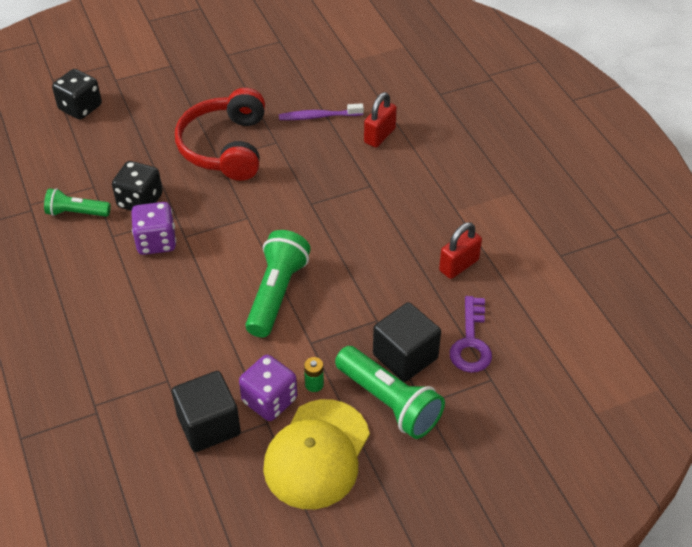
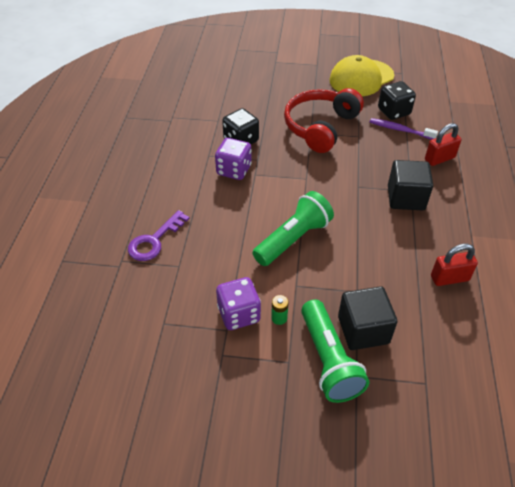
camera: 30 degrees right, 0 degrees up
green flashlight [44,188,111,217] -> none
black dice [52,69,102,120] -> black dice moved to [378,81,416,120]
black cube [172,371,241,452] -> black cube moved to [388,160,433,211]
yellow cap [263,399,370,509] -> yellow cap moved to [329,55,394,96]
purple key [450,296,492,373] -> purple key moved to [128,210,190,261]

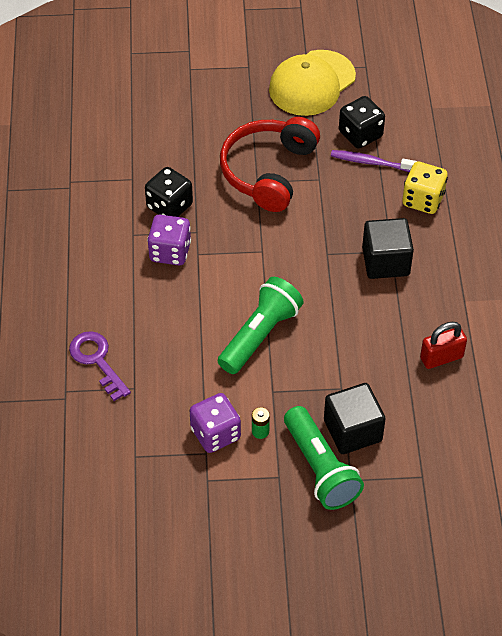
camera: 10 degrees left, 5 degrees up
purple key [128,210,190,261] -> purple key turned 120 degrees clockwise [69,331,131,401]
red padlock [425,123,462,166] -> yellow dice [402,161,448,214]

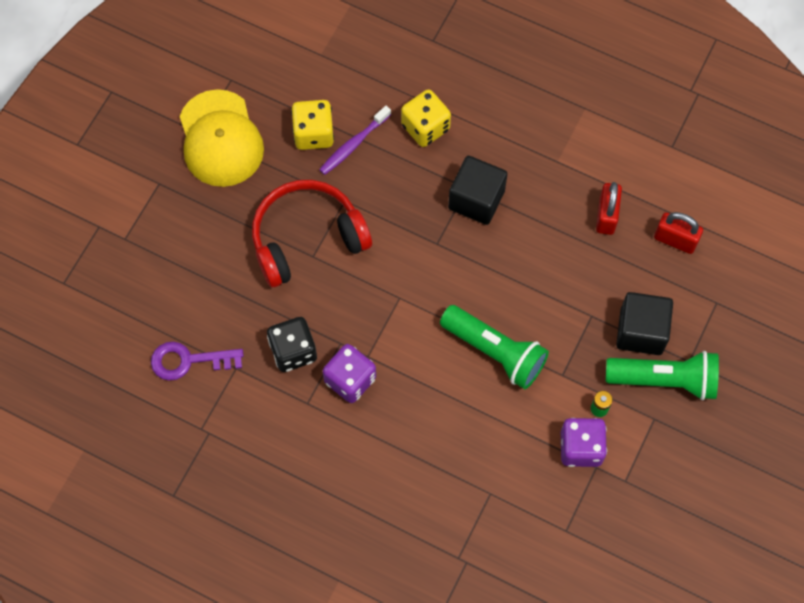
camera: 60 degrees left, 15 degrees up
purple key [69,331,131,401] -> purple key moved to [151,342,244,381]
green flashlight [218,277,304,374] -> green flashlight turned 150 degrees clockwise [440,305,549,389]
red headphones [220,117,320,212] -> red headphones turned 105 degrees clockwise [252,180,372,287]
black dice [339,96,385,148] -> yellow dice [291,100,334,150]
none -> red padlock [654,212,703,254]

